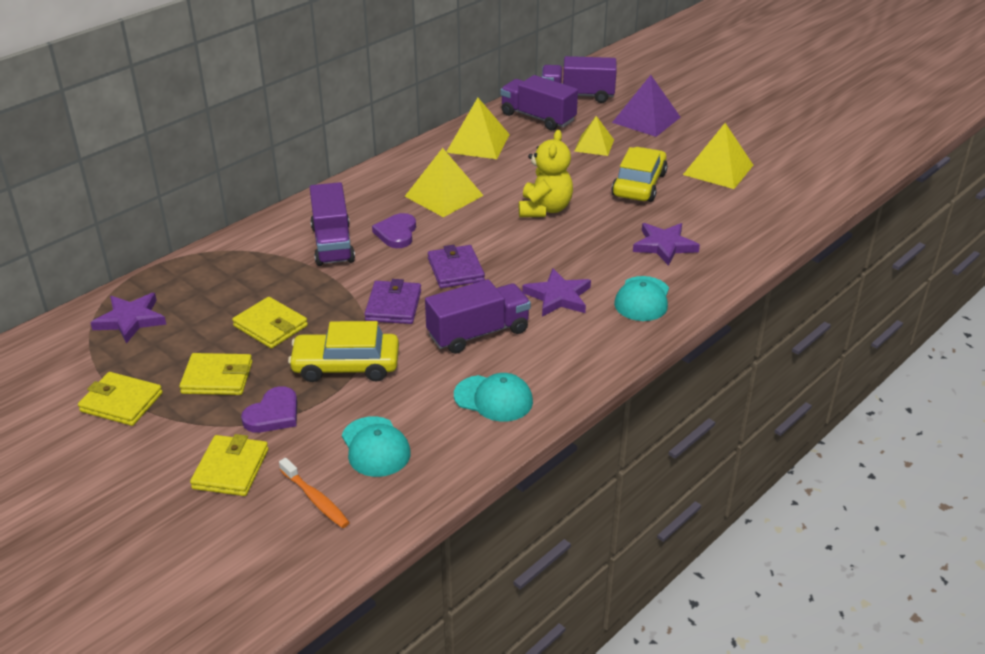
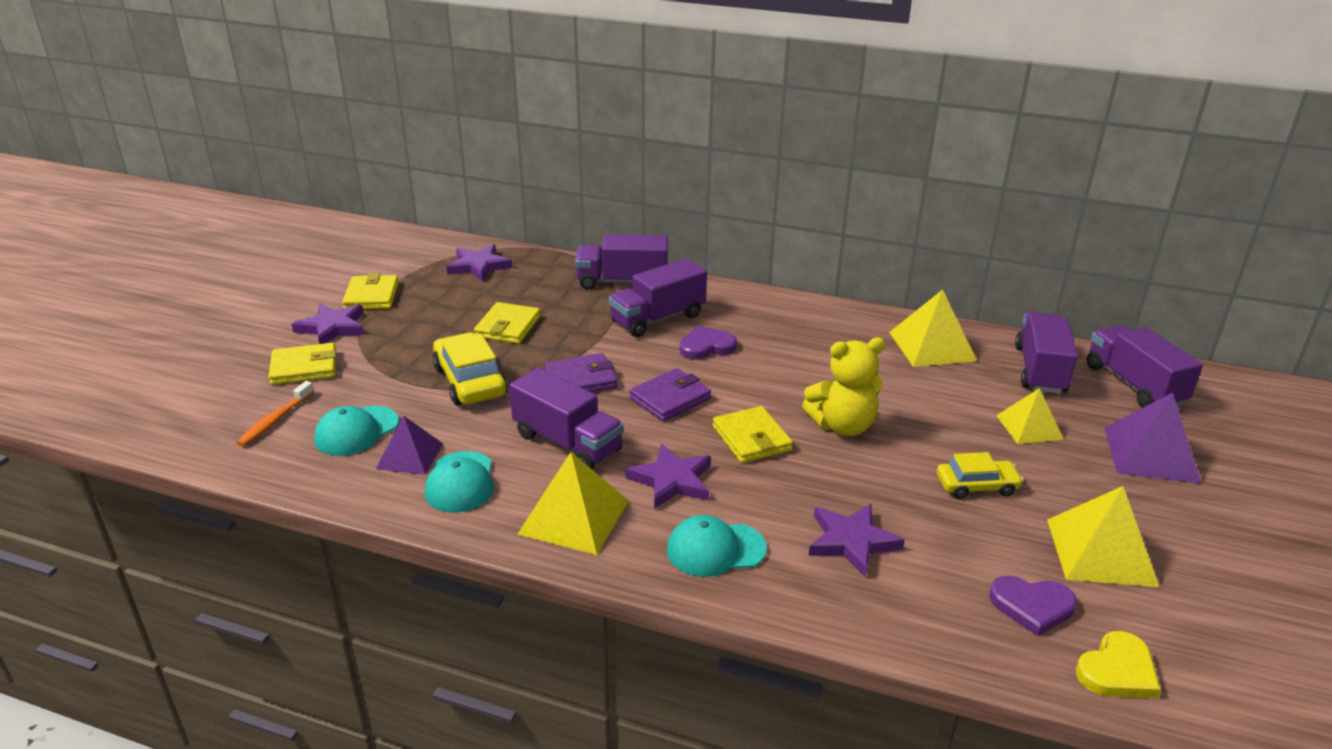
camera: 65 degrees right, 5 degrees down
yellow wallet [179,353,252,395] -> yellow wallet moved to [713,406,793,463]
purple heart [241,386,297,433] -> purple heart moved to [989,576,1077,636]
yellow pyramid [405,148,484,217] -> yellow pyramid moved to [517,452,629,555]
yellow car [611,147,668,202] -> yellow car [937,452,1024,499], size x0.64
none -> purple star [292,303,364,344]
none -> purple pyramid [376,415,443,475]
none -> purple truck [575,234,668,290]
none -> yellow heart [1076,631,1161,698]

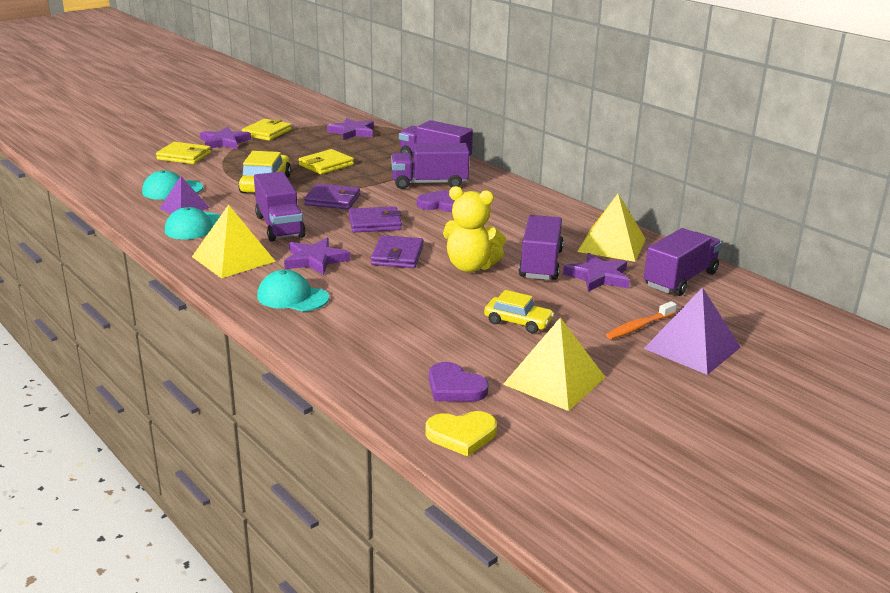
camera: 30 degrees right, 5 degrees down
orange toothbrush [237,381,314,447] -> orange toothbrush moved to [606,301,677,339]
yellow wallet [713,406,793,463] -> purple wallet [371,235,423,268]
purple star [809,504,905,577] -> purple star moved to [563,253,630,292]
yellow pyramid [996,388,1064,444] -> none
purple truck [1087,325,1203,408] -> purple truck moved to [519,215,564,280]

